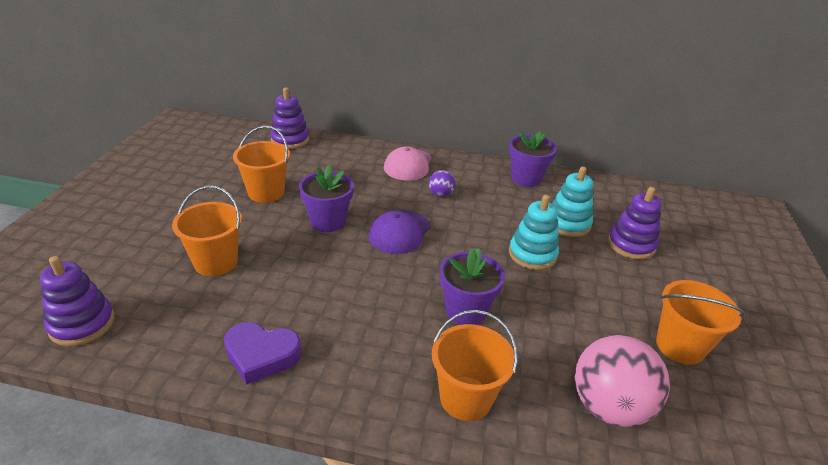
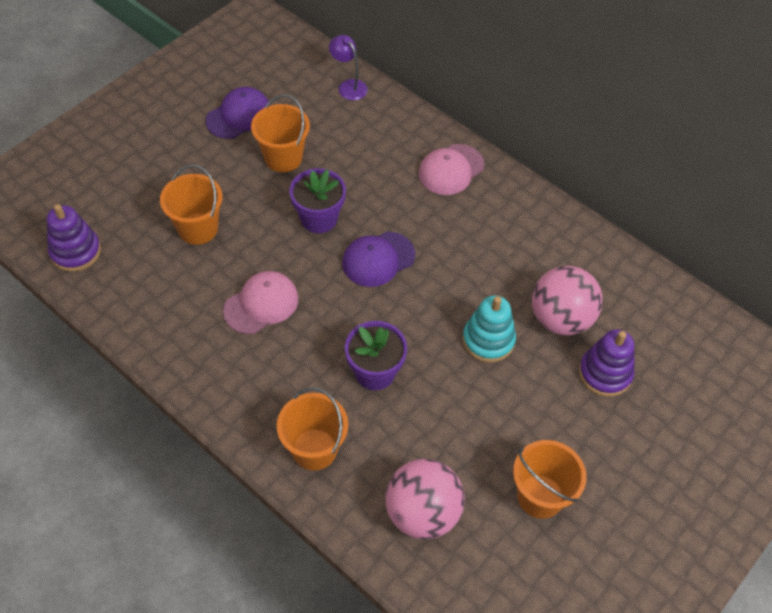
camera: 30 degrees right, 20 degrees up
purple heart [224,322,302,385] -> none
purple stacking toy [270,88,309,149] -> purple lamp [329,35,368,100]
purple ball [429,170,455,197] -> none
purple flower pot [509,131,557,187] -> none
turquoise stacking toy [552,166,593,237] -> pink ball [532,266,603,335]
none -> purple cap [206,87,270,139]
none -> pink cap [223,271,298,334]

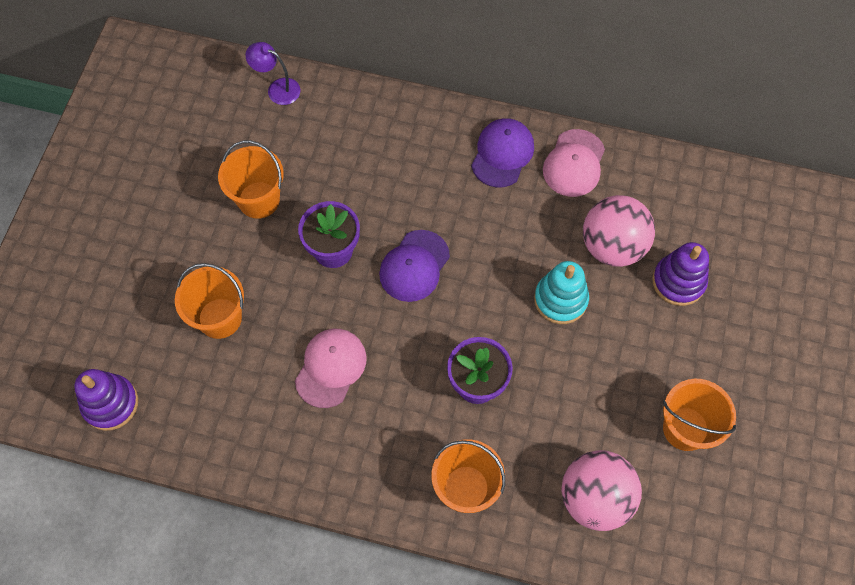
camera: 25 degrees left, 10 degrees up
purple cap [206,87,270,139] -> purple cap moved to [471,118,534,188]
pink cap [419,144,484,195] -> pink cap moved to [543,129,605,197]

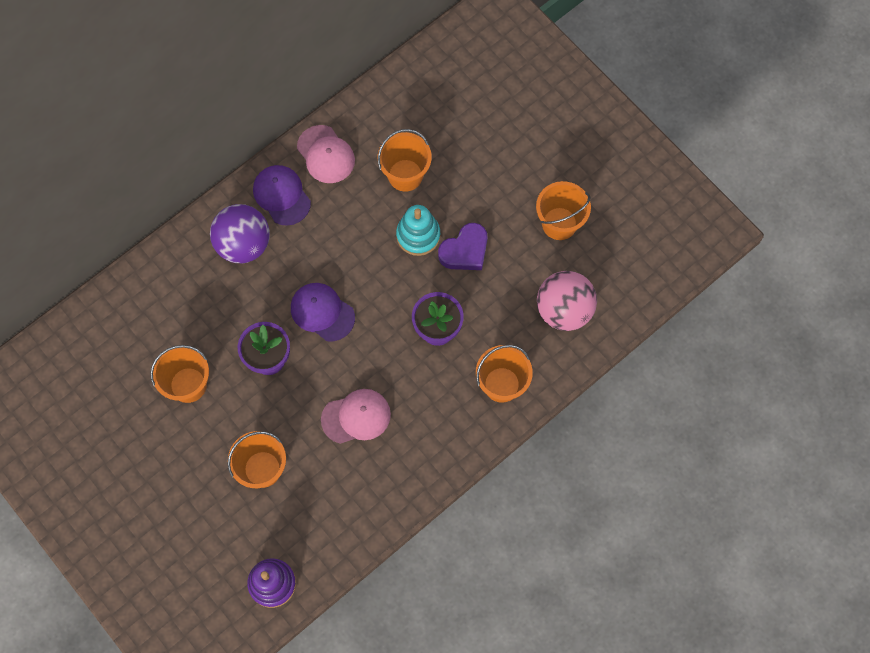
camera: 55 degrees left, 5 degrees up
purple lamp [246,42,301,105] -> none
pink cap [295,329,367,408] -> pink cap turned 105 degrees clockwise [321,389,391,444]
purple cap [379,230,450,302] -> purple cap turned 150 degrees clockwise [291,283,355,341]
pink ball [583,195,655,267] -> orange bucket [378,129,432,192]
purple stacking toy [652,242,709,306] -> none
none -> purple ball [210,204,270,263]
none -> purple heart [438,223,488,270]

